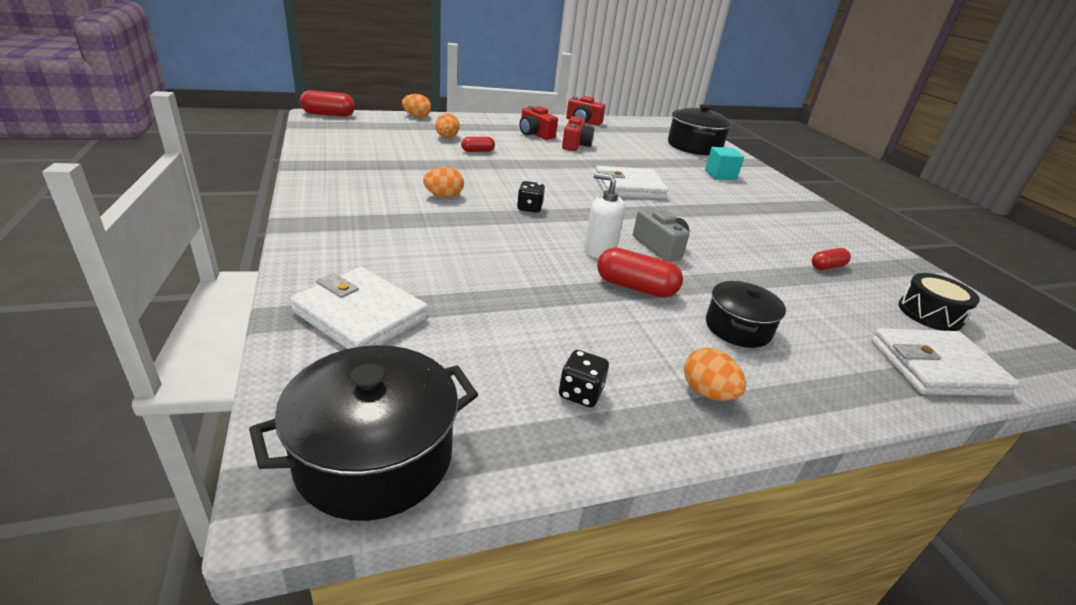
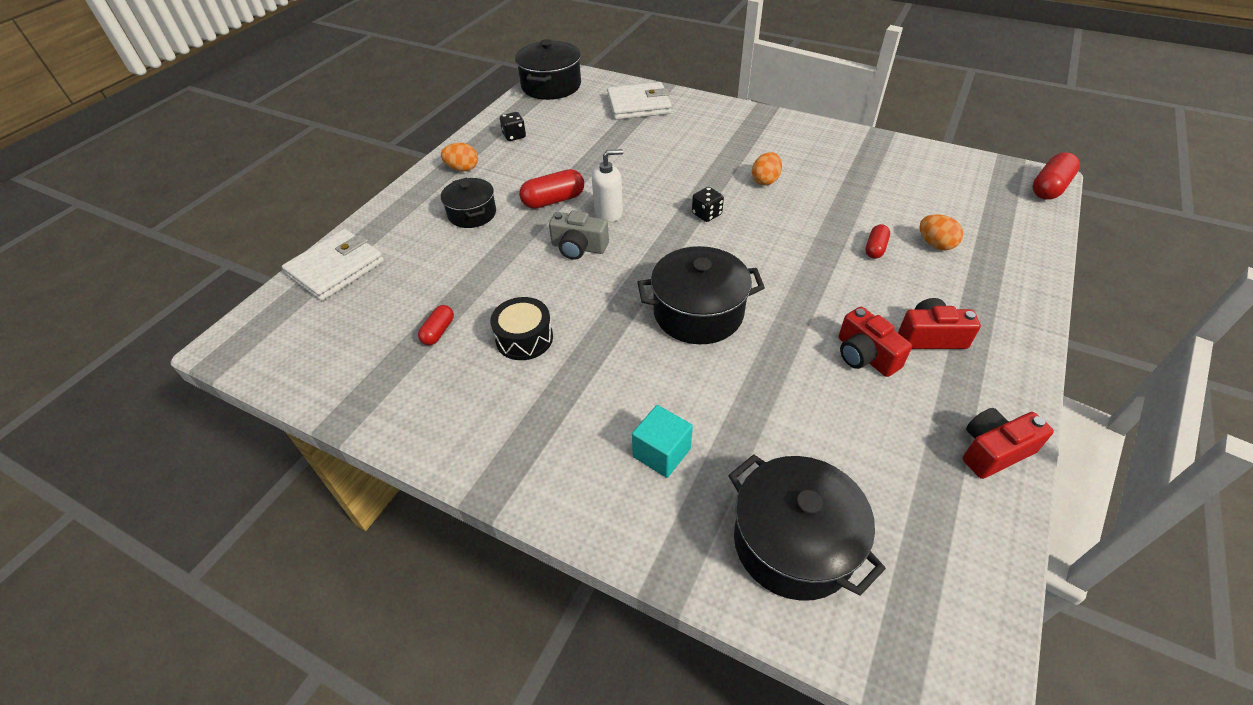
camera: 140 degrees right, 15 degrees up
orange egg [402,94,431,117] -> none
white wallet [595,166,668,199] -> black pot [637,246,765,344]
black drum [898,273,980,331] -> black drum moved to [490,297,553,360]

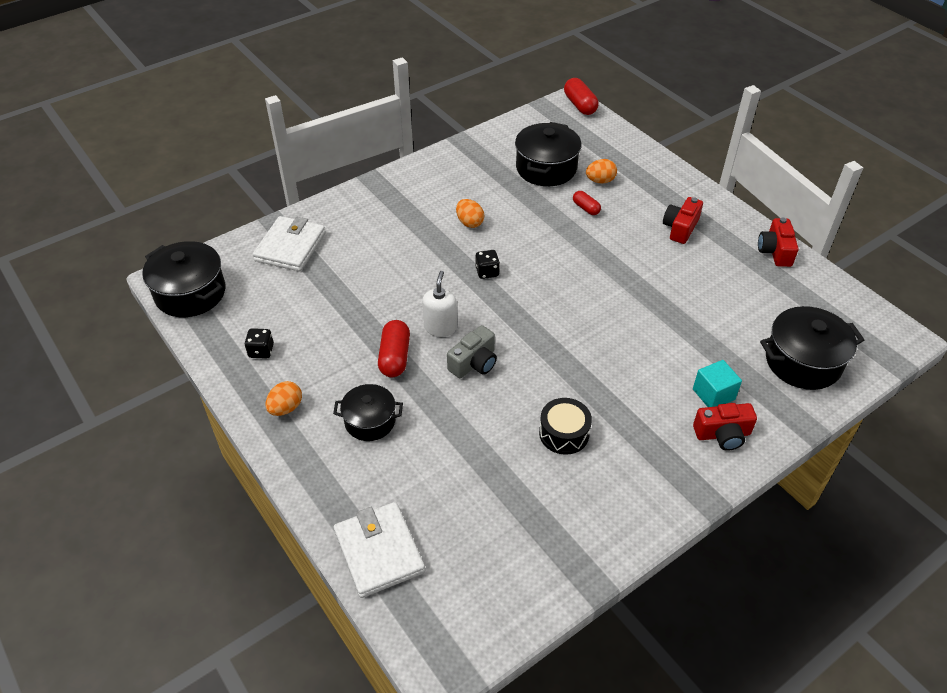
camera: 65 degrees left, 0 degrees up
red capsule [418,305,454,345] -> none
black pot [637,246,765,344] -> black pot moved to [515,122,582,186]
red camera [839,307,912,377] -> red camera moved to [693,403,757,451]

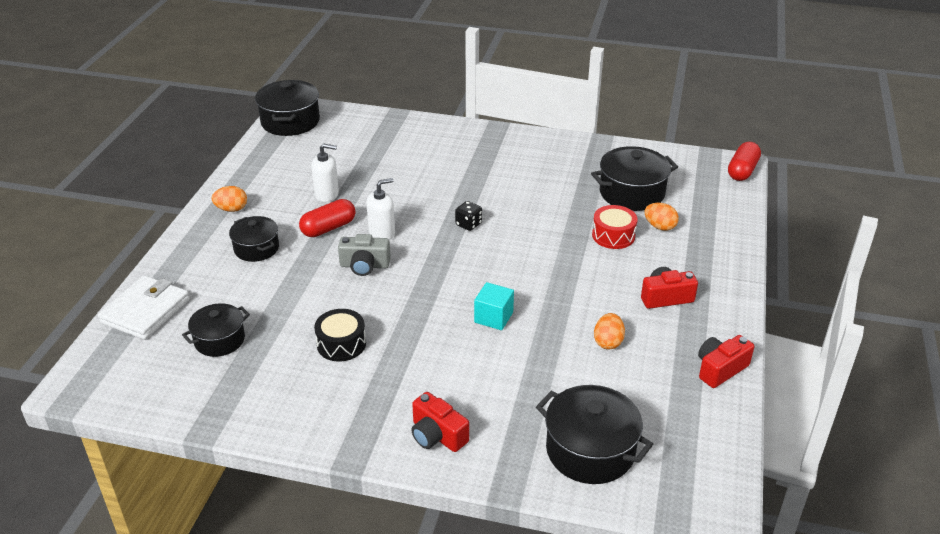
camera: 50 degrees right, 10 degrees down
black dice [244,328,274,359] -> none
white wallet [253,216,326,272] -> none
orange egg [456,199,484,228] -> orange egg moved to [594,313,625,350]
red capsule [573,191,601,215] -> red drum [592,205,638,249]
turquoise cube [693,360,742,407] -> turquoise cube moved to [474,282,514,330]
none -> black pot [182,303,250,357]
none -> white soap dispenser [311,144,339,202]

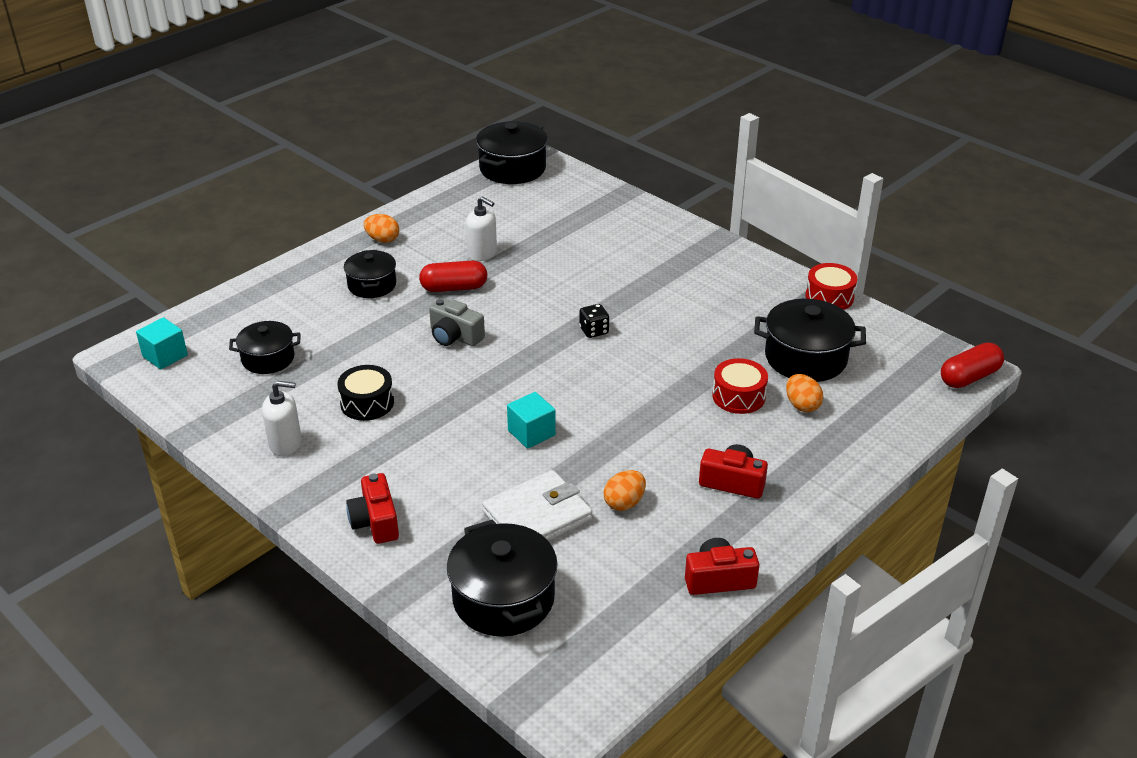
camera: 30 degrees right, 0 degrees up
white wallet [98,276,190,340] -> white wallet moved to [482,470,592,541]
white soap dispenser [366,178,395,240] -> white soap dispenser moved to [262,381,302,456]
none -> turquoise cube [136,317,188,370]
none -> red drum [806,263,857,310]

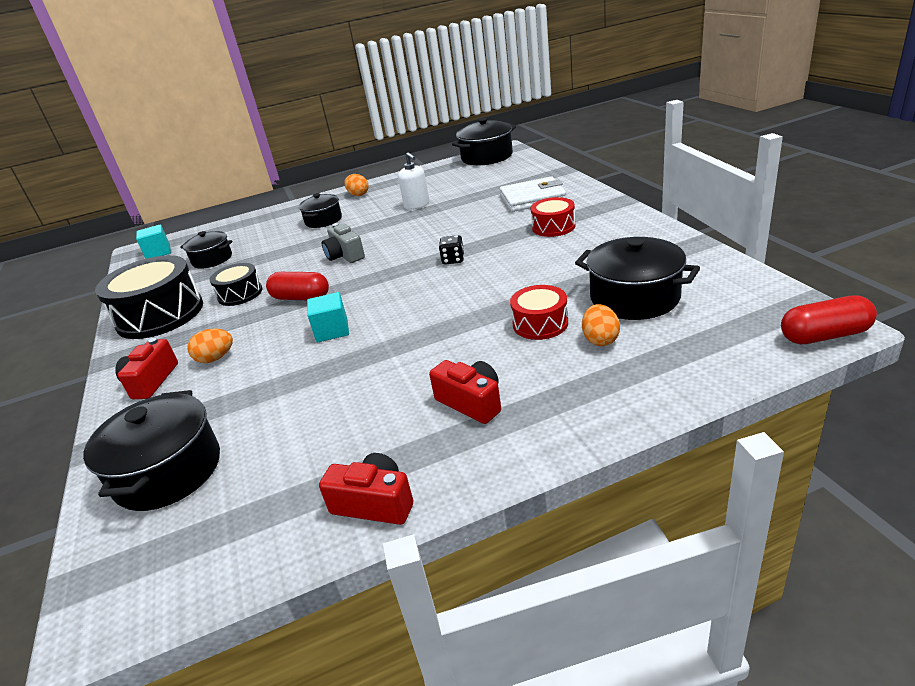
camera: 30 degrees right, 5 degrees down
white soap dispenser [262,381,302,456] -> black drum [95,255,203,339]
red capsule [419,260,487,292] -> red capsule moved to [266,272,329,300]
white wallet [482,470,592,541] -> white wallet moved to [500,177,566,212]
orange egg [604,470,646,511] -> orange egg moved to [188,328,233,363]
red drum [806,263,857,310] -> red drum moved to [530,197,575,237]

